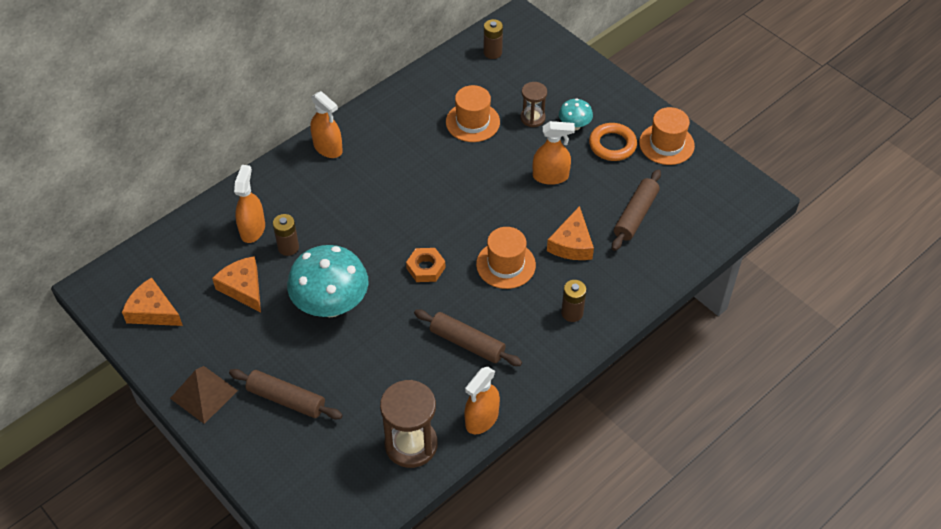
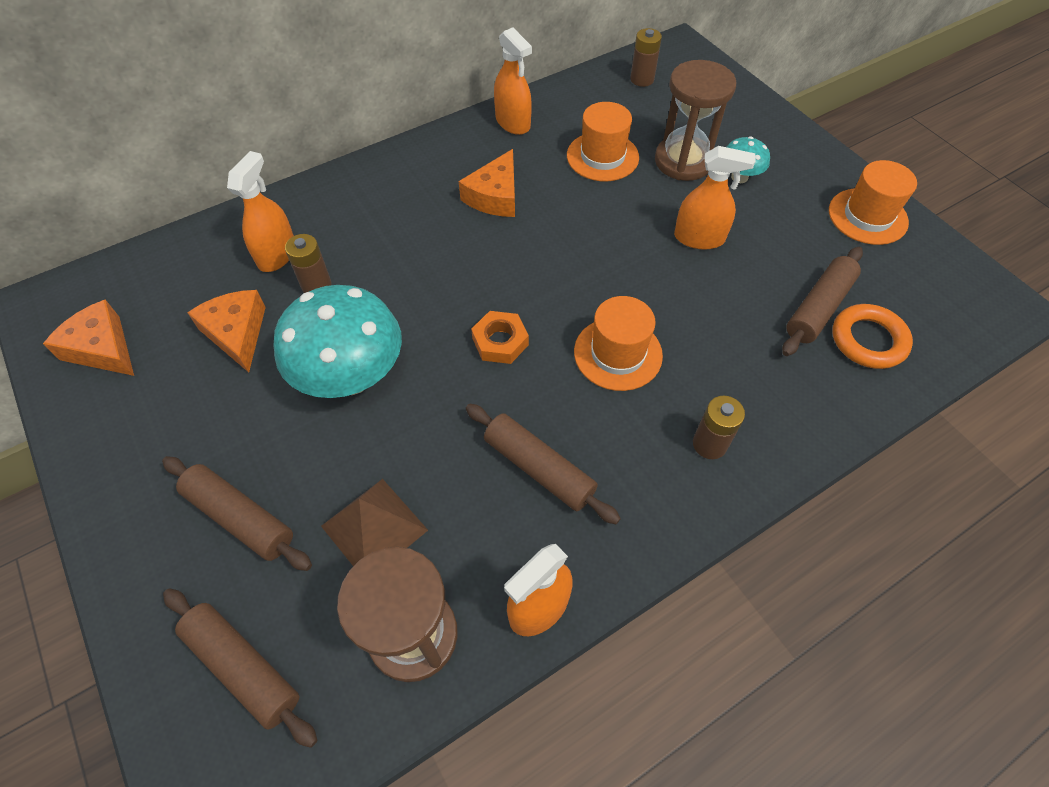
camera: 10 degrees right, 5 degrees up
brown pyramid [170,366,238,424] -> brown pyramid moved to [321,479,428,566]
orange spray bottle [310,91,343,158] -> orange spray bottle moved to [494,28,532,135]
brown hourglass [520,82,547,127] -> brown hourglass [655,60,736,181], size x1.73
orange cheese [547,206,594,260] -> orange cheese moved to [459,149,515,217]
orange ring [589,123,637,161] -> orange ring moved to [832,304,913,369]
none -> brown rolling pin [163,588,317,748]

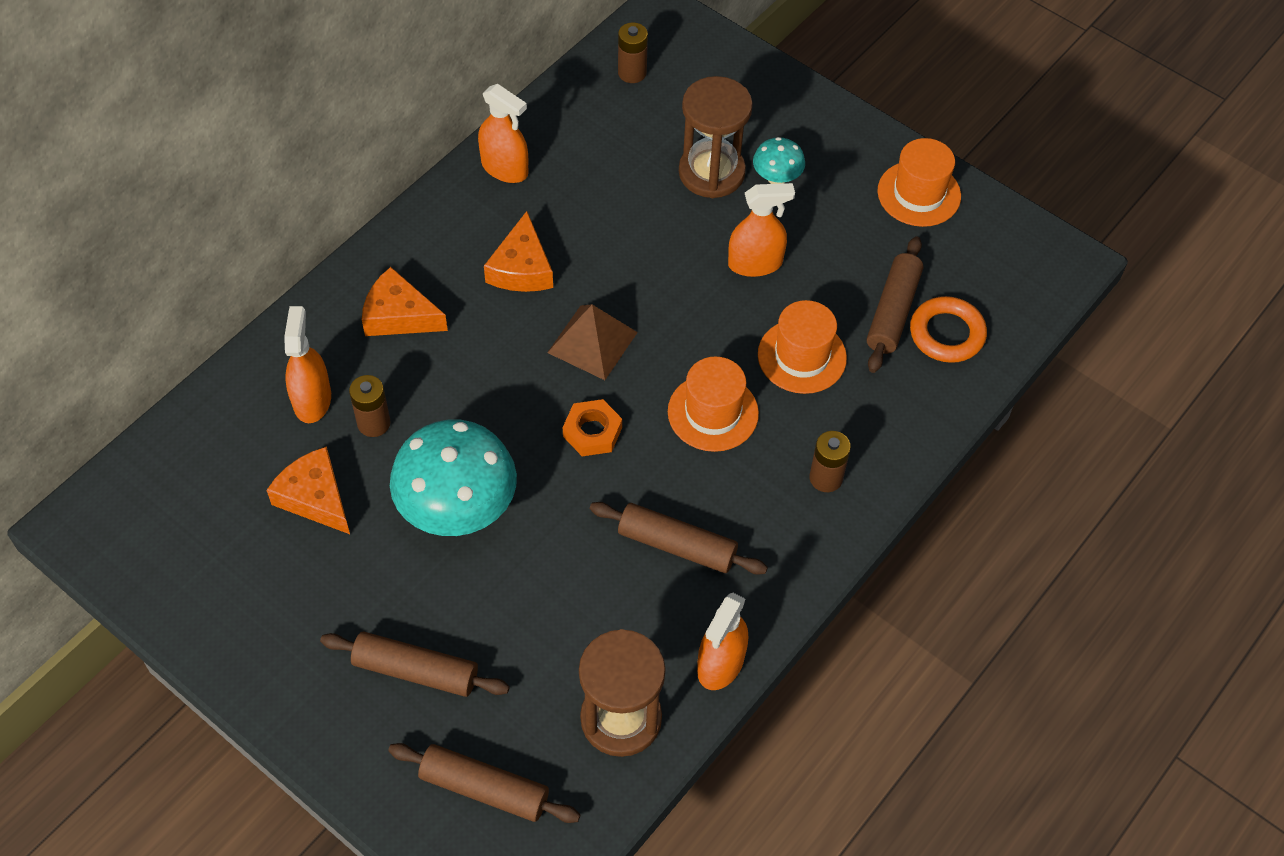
camera: 20 degrees left, 0 degrees up
orange cheese [43,300,134,376] -> orange cheese moved to [362,267,448,336]
brown pyramid [321,479,428,566] -> brown pyramid moved to [547,304,638,380]
orange hat [567,102,639,182] -> orange hat moved to [758,300,847,394]

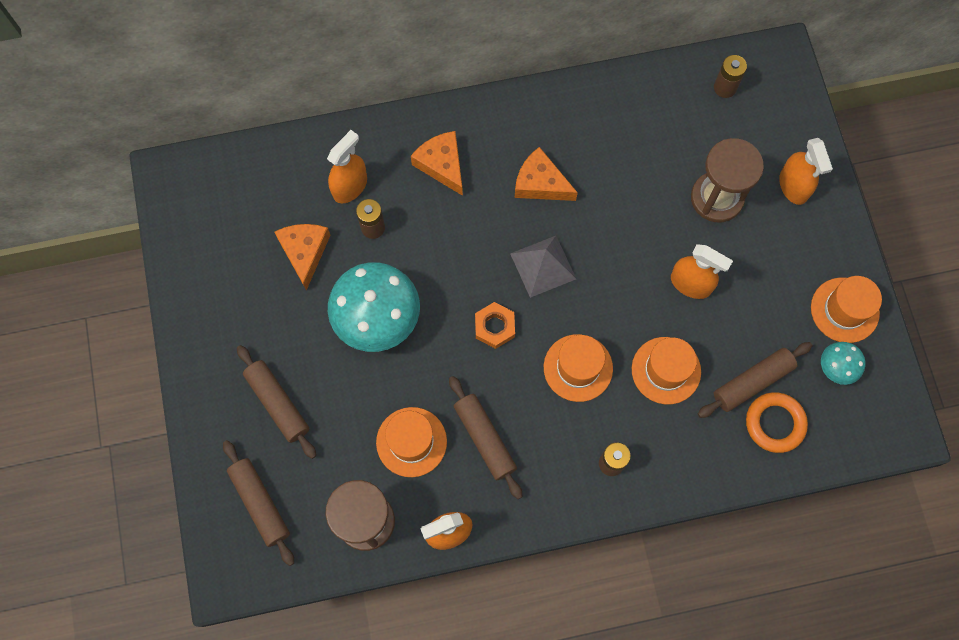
camera: 40 degrees right, 15 degrees up
orange spray bottle [478,84,528,183] -> orange spray bottle moved to [779,138,833,205]
orange cheese [484,211,553,292] -> orange cheese turned 75 degrees clockwise [515,147,578,201]
brown pyramid [547,304,638,380] -> grey pyramid [510,236,576,298]
turquoise mushroom [753,137,805,184] -> turquoise mushroom moved to [821,342,866,385]
none -> orange hat [376,407,447,477]

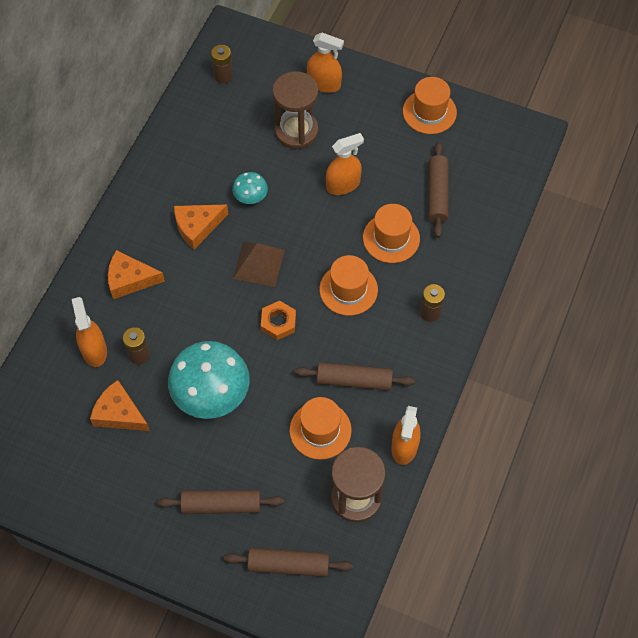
camera: 55 degrees left, 10 degrees down
grey pyramid [510,236,576,298] -> brown pyramid [233,242,285,287]
orange ring [746,392,808,453] -> none
turquoise mushroom [821,342,866,385] -> turquoise mushroom moved to [232,172,268,204]

